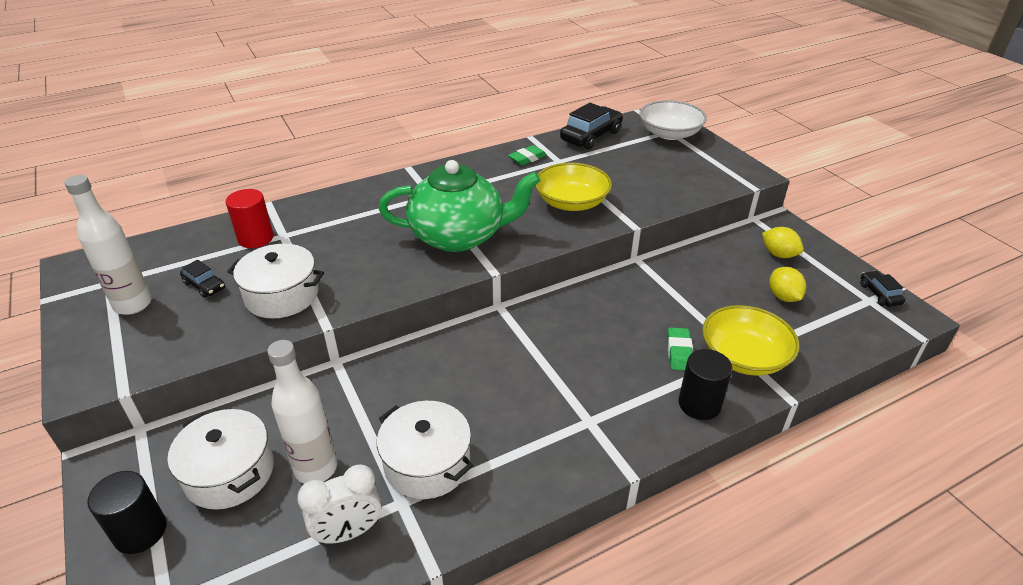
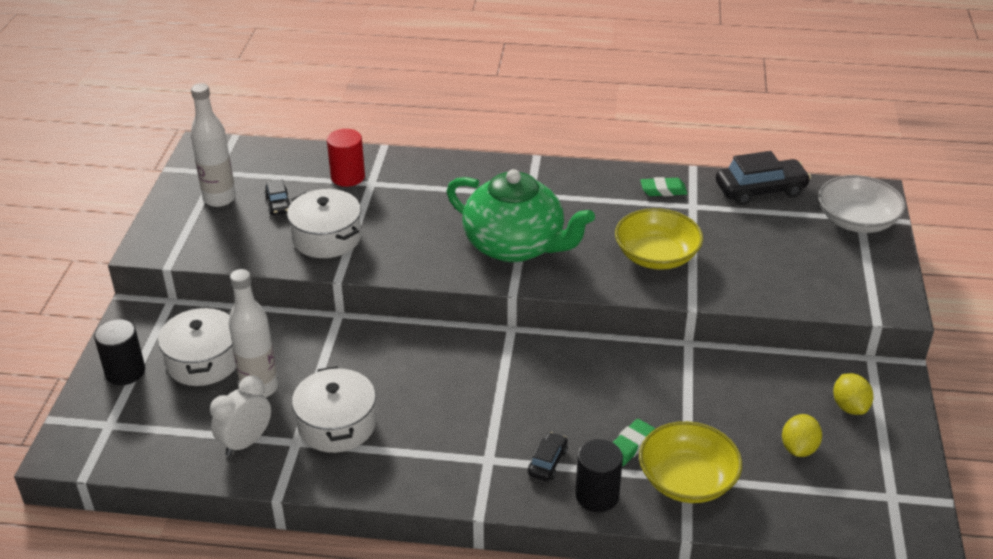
camera: 35 degrees right, 0 degrees up
white clock [297,464,382,545] -> white clock turned 120 degrees clockwise [210,376,271,456]
black car [861,271,905,307] -> black car moved to [528,432,568,481]

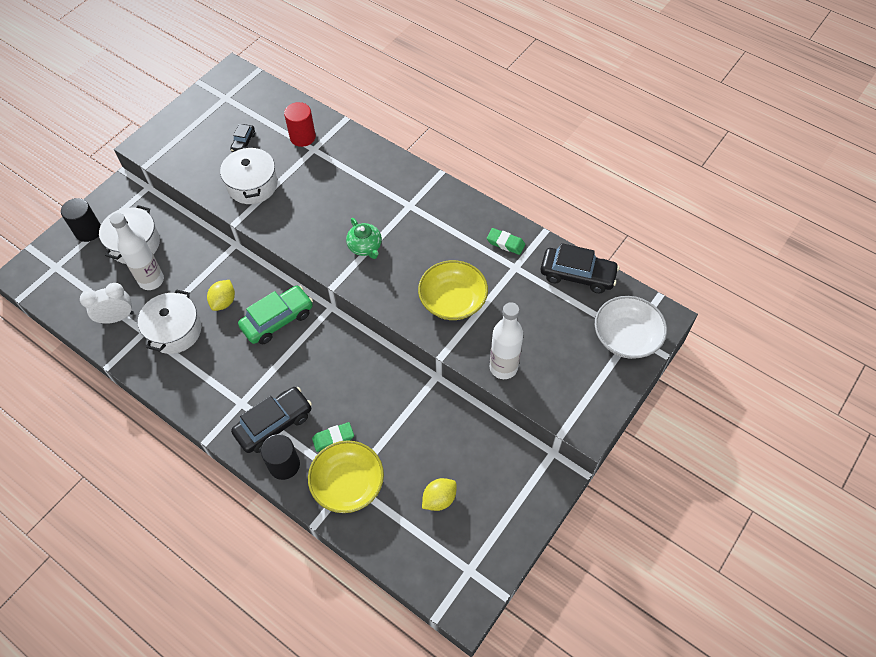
camera: 30 degrees right, 20 degrees up
white bottle [191,83,236,207] -> white bottle moved to [489,302,523,379]
green teapot [447,169,595,262] -> green teapot [346,218,382,259], size x0.46
black car [528,432,568,481] -> black car [231,387,312,453], size x1.89
yellow lemon [833,373,873,415] -> yellow lemon moved to [207,280,235,311]
none -> green car [238,286,313,344]

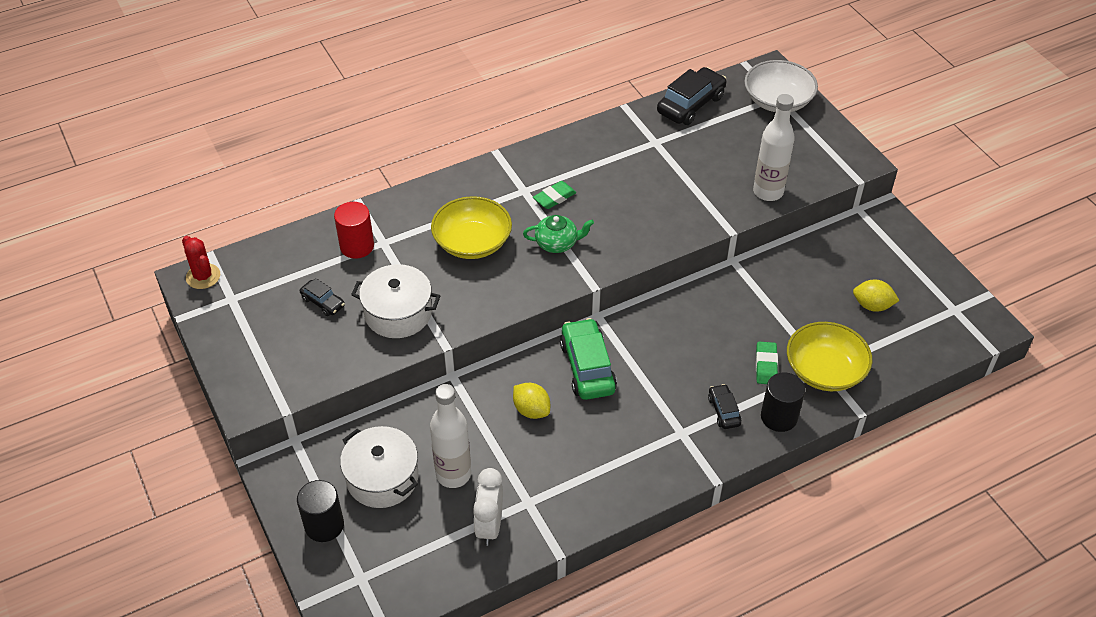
camera: 65 degrees left, 10 degrees down
white pot [138,289,201,354] -> none
black car [231,387,312,453] -> black car [708,384,741,429], size x0.53
yellow bowl [418,260,488,320] -> yellow bowl moved to [431,196,512,259]
yellow lemon [422,478,457,511] -> yellow lemon turned 60 degrees counterclockwise [853,280,900,312]
green eraser [487,228,525,255] -> green eraser moved to [533,181,576,209]
none -> red cactus [182,236,220,289]

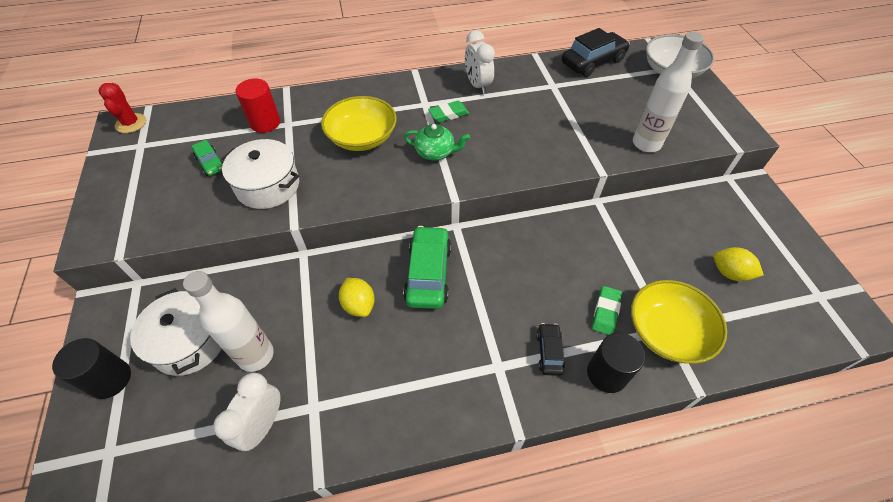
camera: 15 degrees right, 5 degrees up
black car [300,278,345,316] -> green car [192,140,223,176]
none -> white clock [465,30,495,94]

